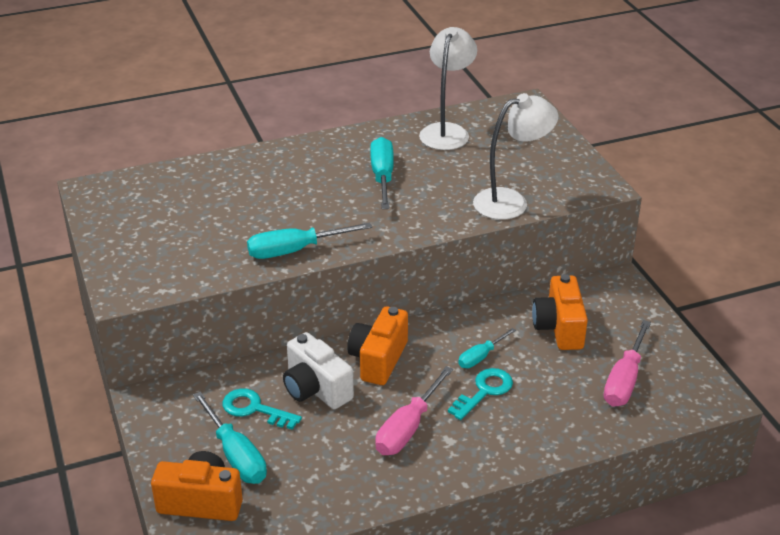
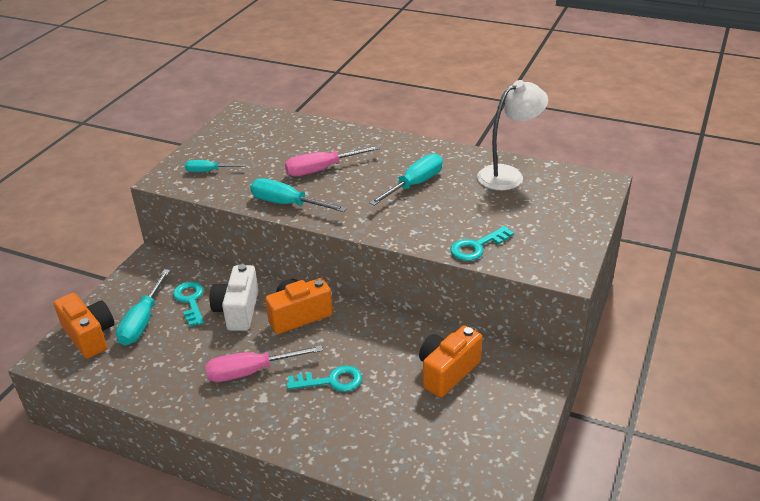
camera: 45 degrees right, 0 degrees up
turquoise screwdriver [458,328,516,368] -> turquoise screwdriver moved to [185,160,246,172]
white lamp [473,93,558,220] -> turquoise key [450,226,514,261]
pink screwdriver [604,320,651,407] -> pink screwdriver moved to [285,145,381,176]

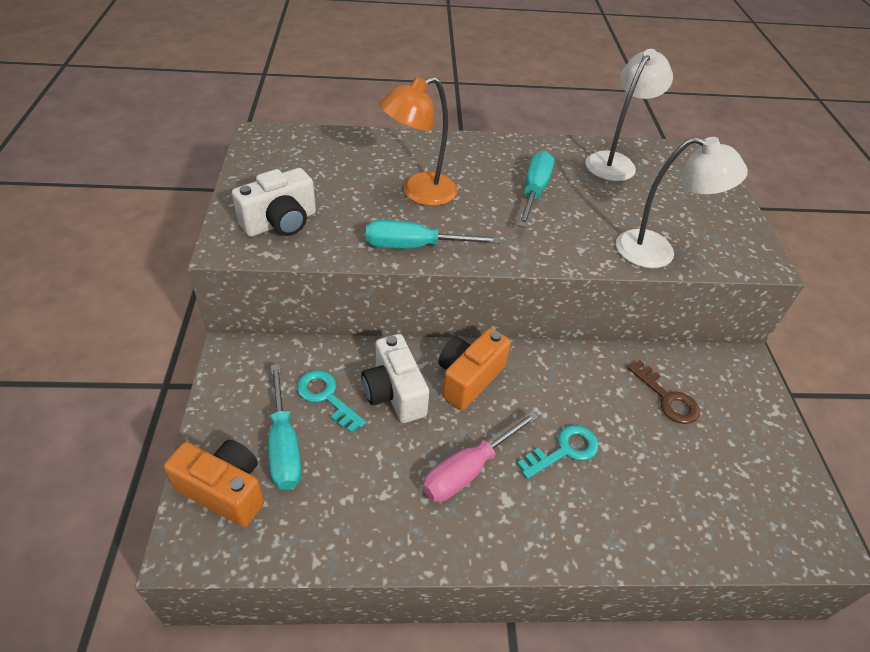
camera: 30 degrees left, 10 degrees up
turquoise screwdriver [185,160,246,172] -> white camera [232,168,316,237]
pink screwdriver [285,145,381,176] -> orange lamp [380,76,457,206]
orange camera [419,325,482,397] -> brown key [627,360,700,424]
turquoise key [450,226,514,261] -> white lamp [616,137,748,268]

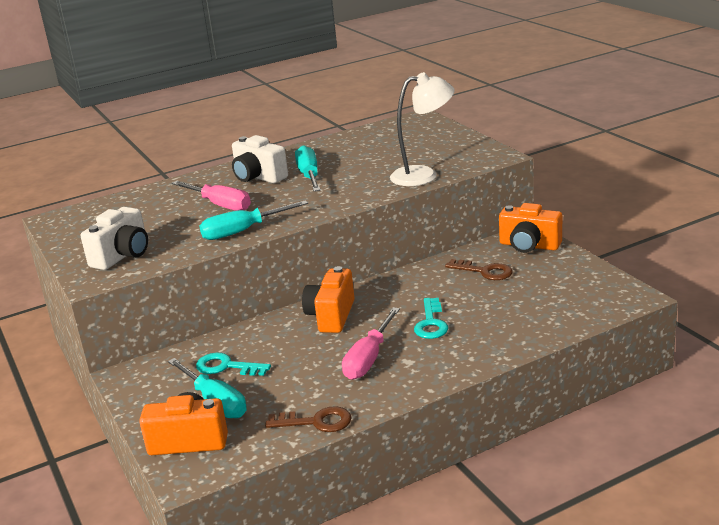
camera: 20 degrees left, 20 degrees down
white camera [361,334,429,423] -> white camera moved to [232,135,288,183]
orange lamp [380,76,457,206] -> pink screwdriver [172,181,251,211]
turquoise key [517,425,599,479] -> turquoise key turned 150 degrees clockwise [414,298,448,339]
white lamp [585,49,673,181] -> none
none -> brown key [265,406,352,432]
none -> orange camera [499,203,562,253]

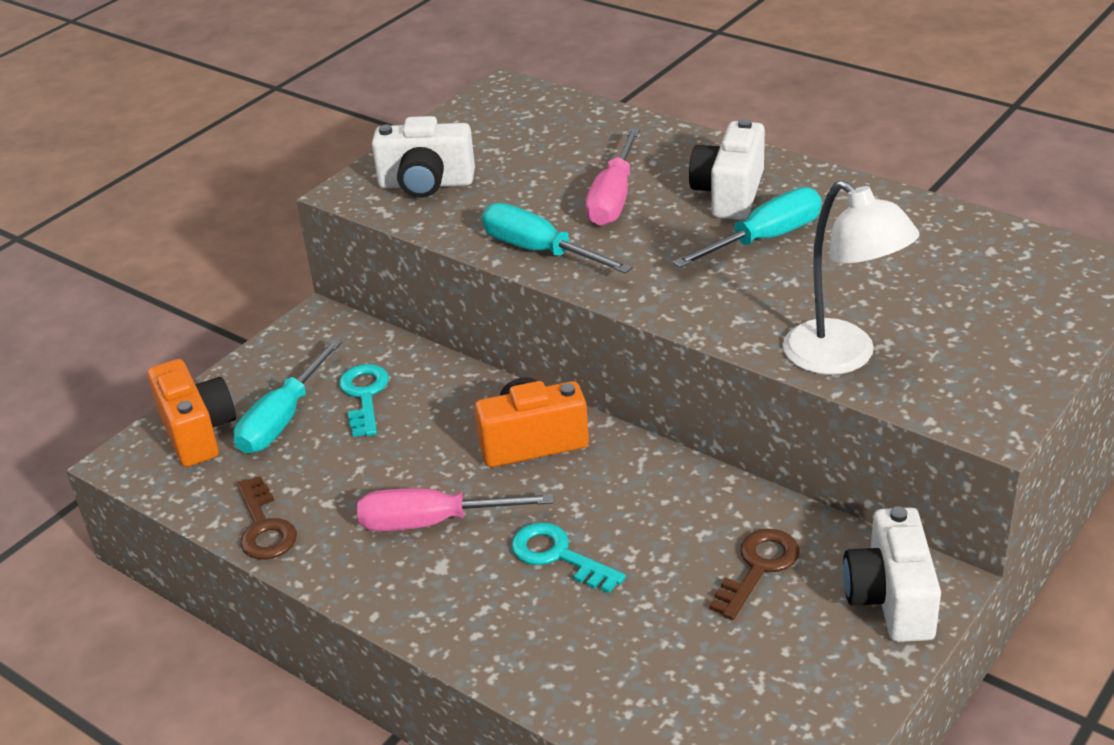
camera: 65 degrees right, 10 degrees up
turquoise key [414,298,448,339] -> turquoise key turned 60 degrees clockwise [511,522,626,593]
brown key [445,259,513,280] -> brown key turned 150 degrees counterclockwise [710,529,800,620]
orange camera [499,203,562,253] -> white camera [843,506,941,642]

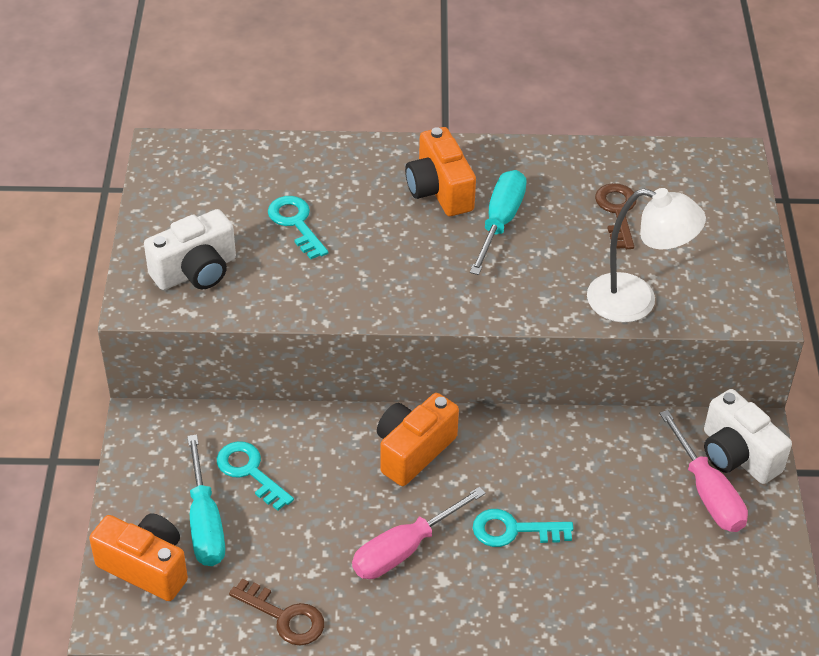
camera: 40 degrees left, 10 degrees up
turquoise screwdriver [482,203,633,274] -> none
pink screwdriver [586,128,640,226] -> pink screwdriver moved to [659,410,748,532]
white camera [689,119,765,220] -> orange camera [405,127,476,216]
brown key [710,529,800,620] -> brown key moved to [595,183,637,249]
none -> turquoise key [268,196,328,259]

